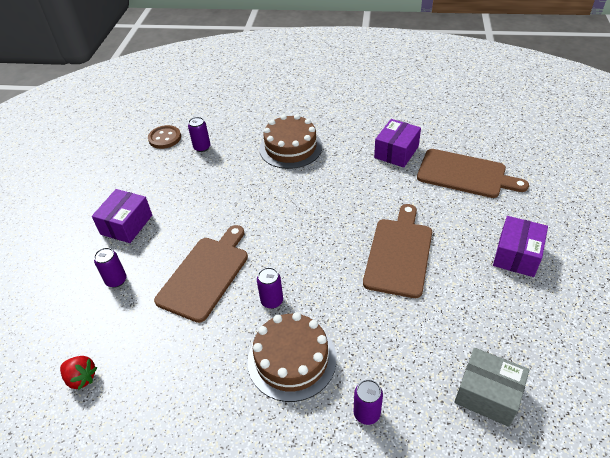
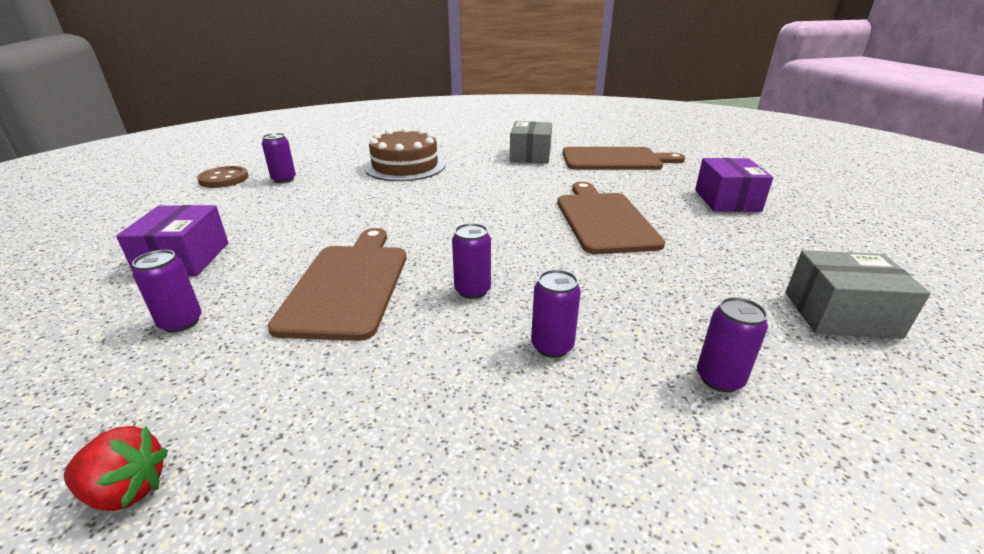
camera: 25 degrees left, 15 degrees down
brown cake [247,312,336,402] -> purple can [531,270,581,358]
purple box [374,119,421,168] -> grey box [510,121,552,163]

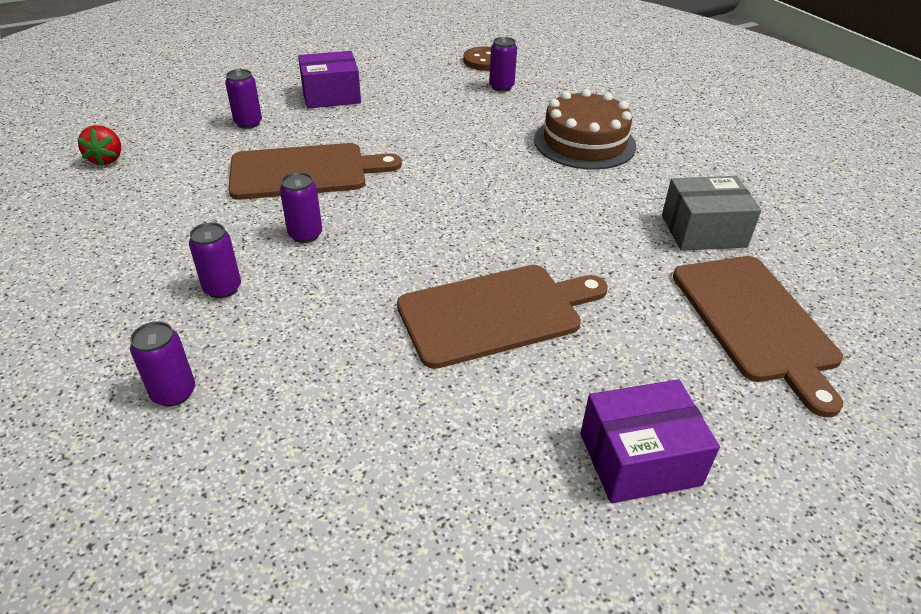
camera: 75 degrees right, 10 degrees up
grey box [785,250,931,339] -> none

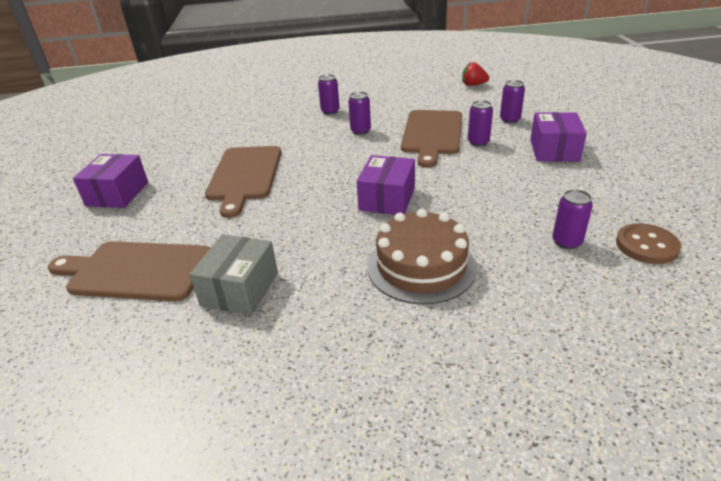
camera: 115 degrees right, 5 degrees down
purple can [130,321,195,407] -> purple can moved to [468,100,493,146]
none -> purple box [357,155,415,215]

